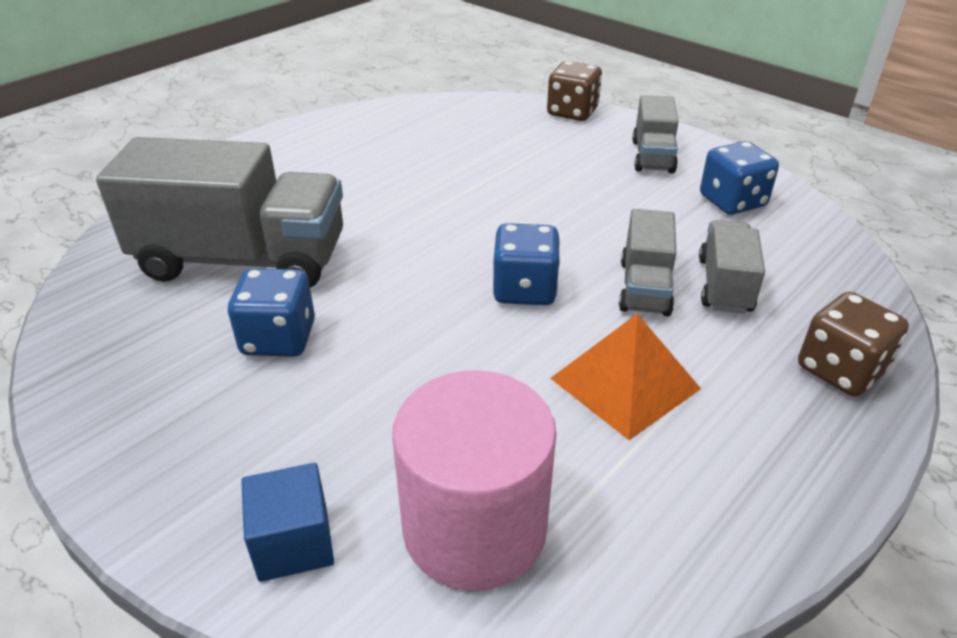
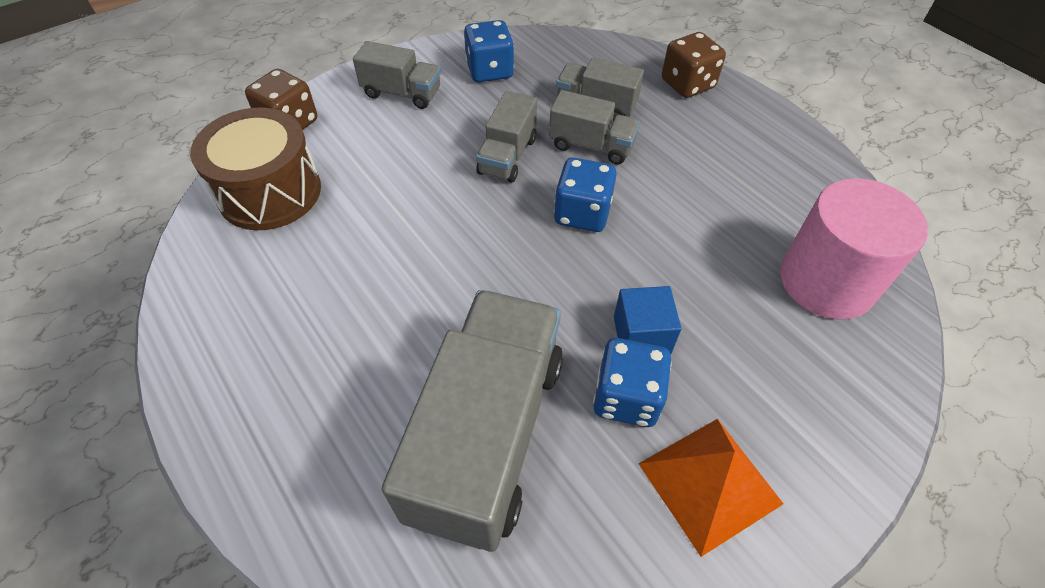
camera: 80 degrees left, 15 degrees up
blue cube [241,463,334,582] -> blue cube moved to [614,286,682,355]
orange pyramid [550,314,701,440] -> orange pyramid moved to [638,419,783,557]
none -> brown drum [190,107,321,230]
none -> grey truck [476,91,537,183]

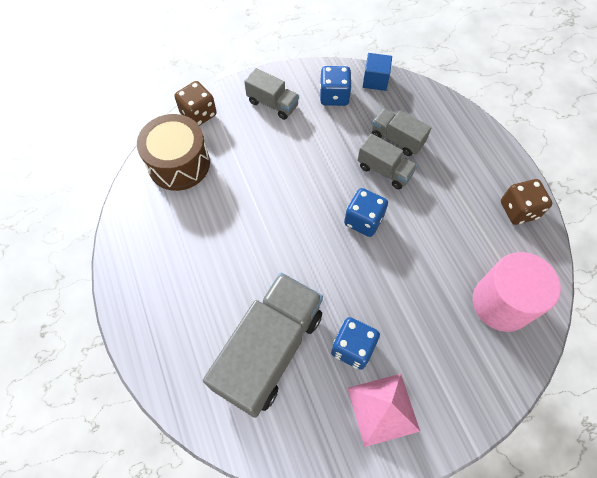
camera: 15 degrees right, 10 degrees up
grey truck [476,91,537,183] -> none
blue cube [614,286,682,355] -> blue cube moved to [363,53,392,91]
orange pyramid [638,419,783,557] -> pink pyramid [348,374,420,447]
brown dice [662,32,726,98] -> brown dice moved to [501,179,552,225]

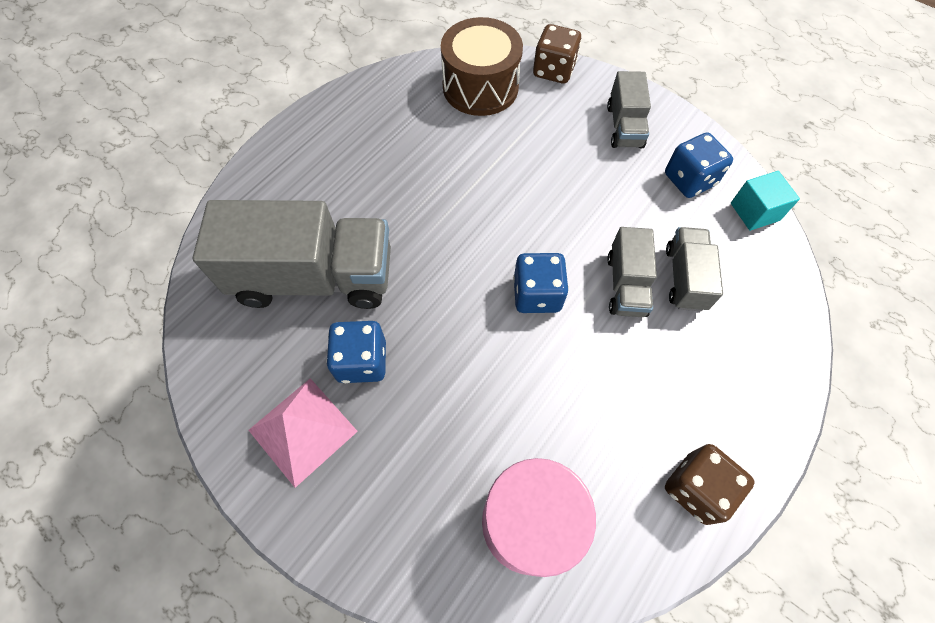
camera: 60 degrees right, 0 degrees up
blue cube [363,53,392,91] -> turquoise cube [731,171,800,231]

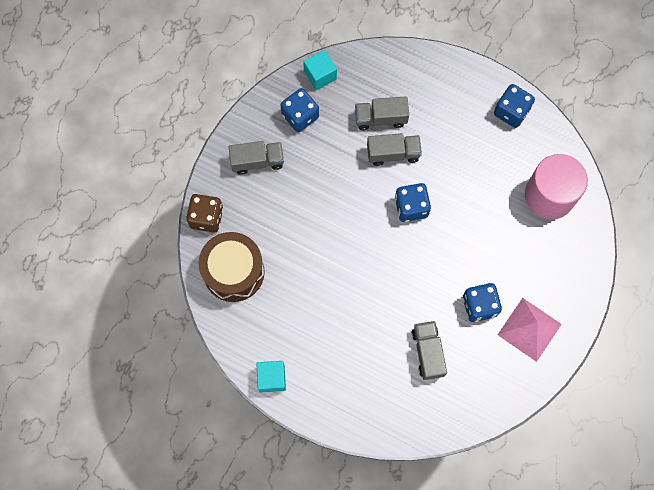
camera: 100 degrees left, 10 degrees up
grey truck [193,200,391,309] -> grey truck [412,321,447,380], size x0.51
brown dice [665,444,755,525] -> blue dice [494,84,535,128]
none -> turquoise cube [256,361,286,392]

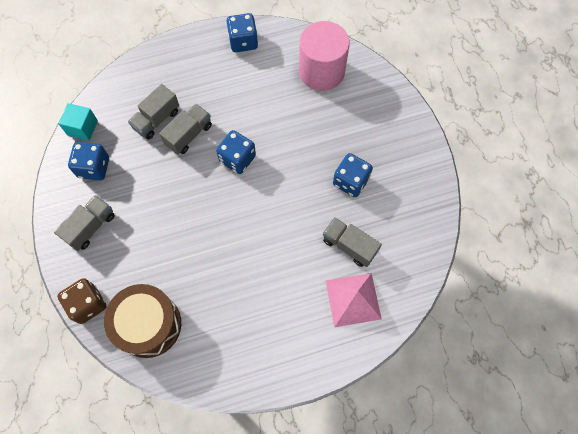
camera: 45 degrees left, 5 degrees down
turquoise cube [256,361,286,392] -> none
pink pyramid [498,298,562,362] -> pink pyramid moved to [325,273,382,327]

